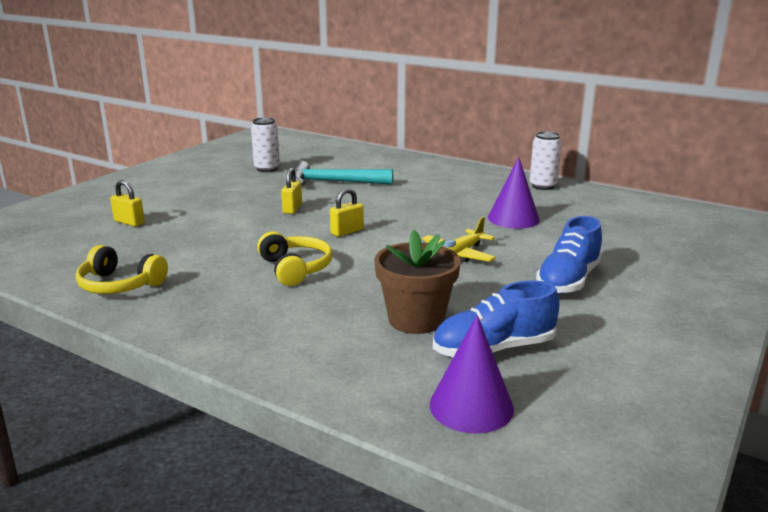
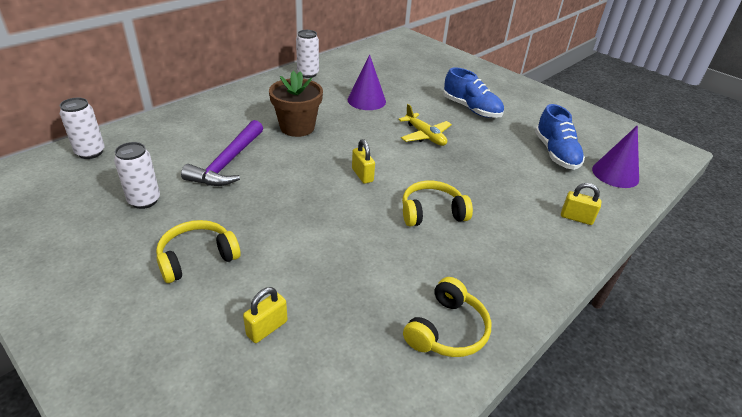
camera: 80 degrees left, 15 degrees up
yellow padlock [281,168,302,214] -> yellow padlock moved to [561,183,601,225]
turquoise hammer [294,161,393,185] -> purple hammer [181,120,263,186]
brown flower pot [374,230,460,334] -> brown flower pot moved to [269,71,323,137]
none -> white can [60,98,105,159]
none -> yellow headphones [156,220,241,283]

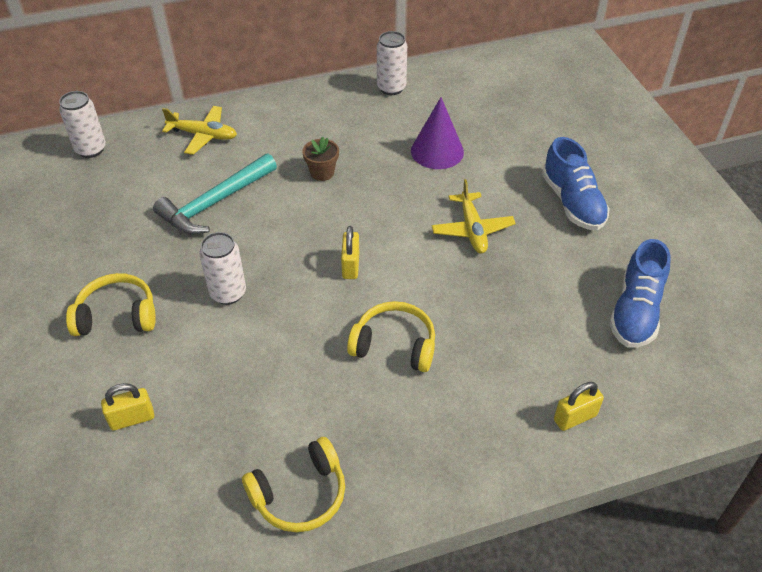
camera: 30 degrees right, 10 degrees up
white can [114,142,160,209] -> white can moved to [199,232,246,305]
purple hammer [181,120,263,186] -> turquoise hammer [153,153,277,234]
brown flower pot [269,71,323,137] -> brown flower pot [302,137,339,181], size x0.55
yellow padlock [561,183,601,225] -> yellow padlock turned 75 degrees counterclockwise [554,382,604,431]
purple cone [592,125,639,188] -> none
none -> yellow plane [162,106,237,155]

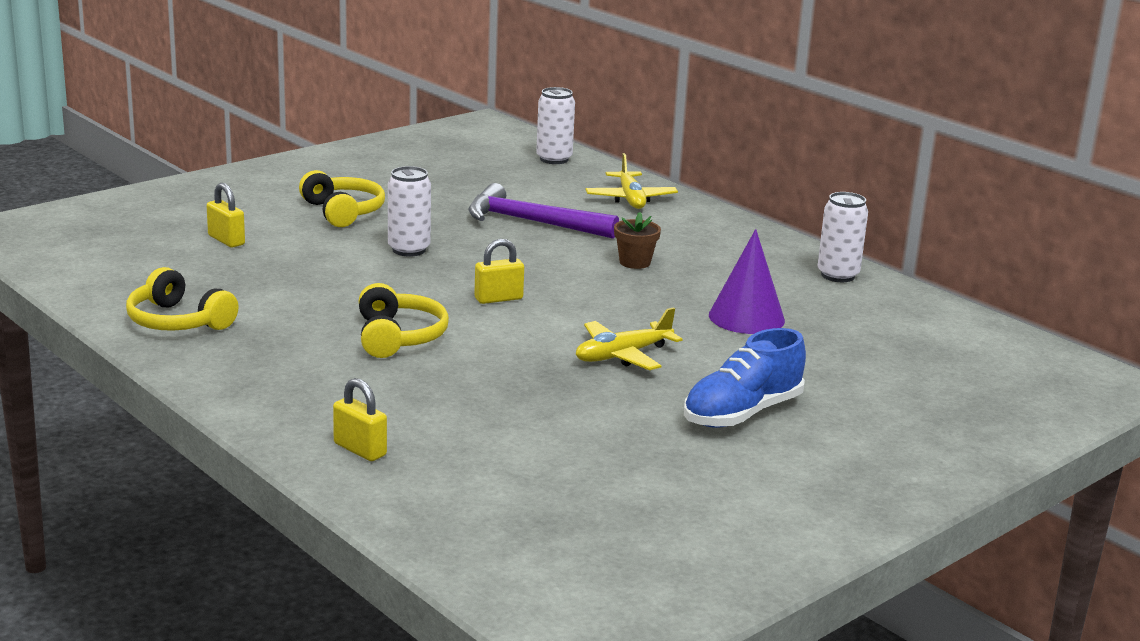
camera: 65 degrees right, 25 degrees down
turquoise hammer [153,153,277,234] -> purple hammer [469,183,619,239]
blue shoe [609,239,671,348] -> none

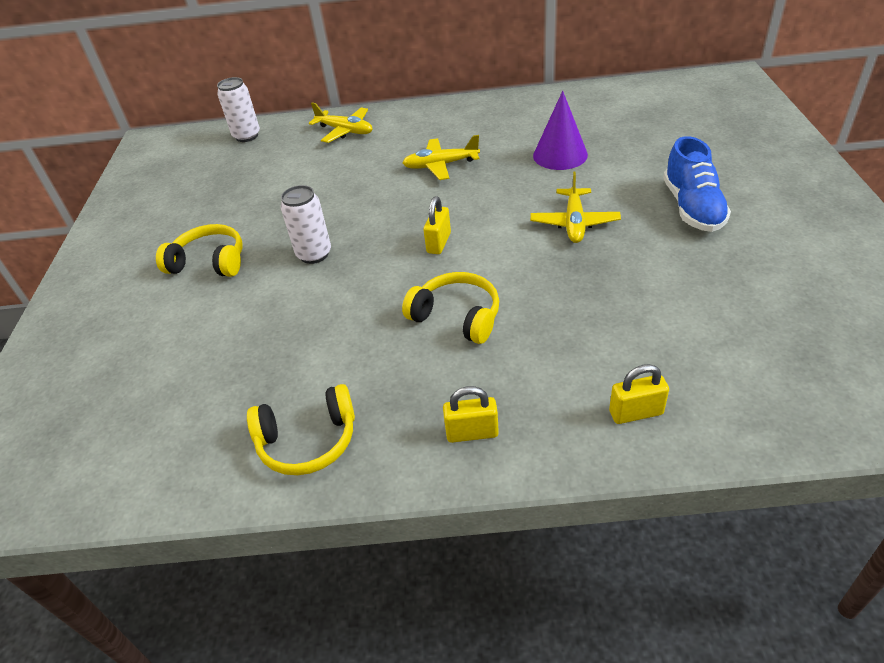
camera: 45 degrees left, 20 degrees up
yellow padlock [206,183,245,247] -> yellow padlock moved to [443,386,499,443]
purple hammer [469,183,619,239] -> none
brown flower pot [614,212,661,269] -> yellow plane [403,135,480,180]
white can [818,192,868,282] -> none

